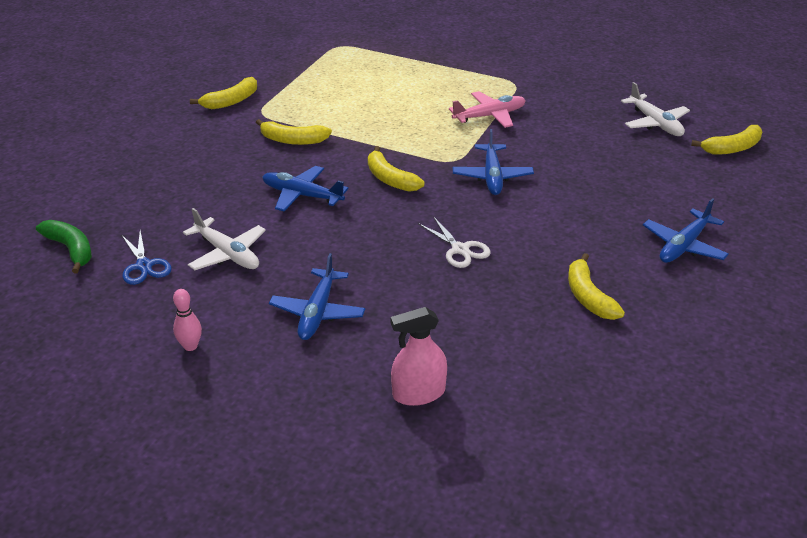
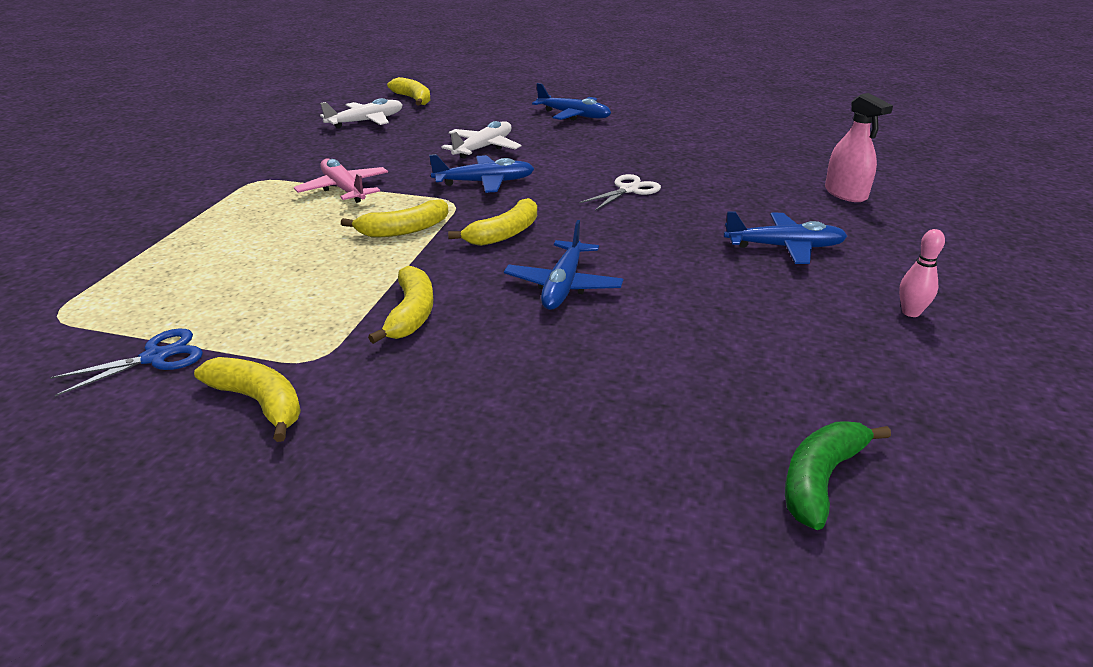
camera: 100 degrees left, 5 degrees down
blue scissors [121,230,172,285] -> blue scissors moved to [50,328,203,396]
white plane [183,208,266,270] -> white plane moved to [442,121,521,159]
yellow banana [568,253,625,320] -> yellow banana moved to [341,199,449,237]

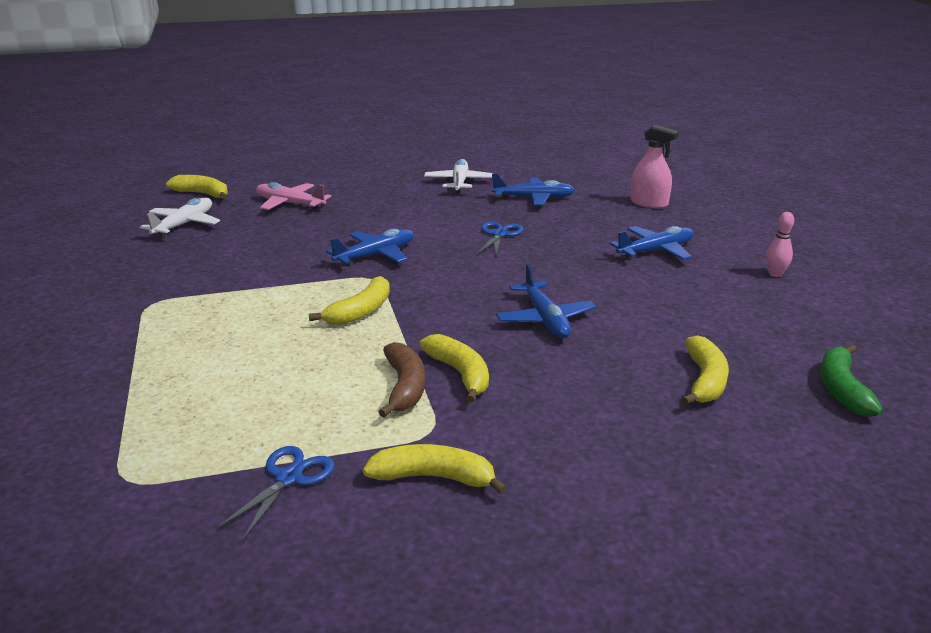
camera: 30 degrees left, 5 degrees down
pink plane [294,159,388,203] -> pink plane moved to [256,182,331,210]
white plane [442,121,521,159] -> white plane moved to [424,159,495,193]
yellow banana [448,198,537,246] -> yellow banana moved to [681,335,729,405]
blue plane [532,83,611,121] -> blue plane moved to [492,174,575,205]
white scissors [579,174,661,211] -> blue scissors [477,221,524,255]
none -> brown banana [379,342,425,417]

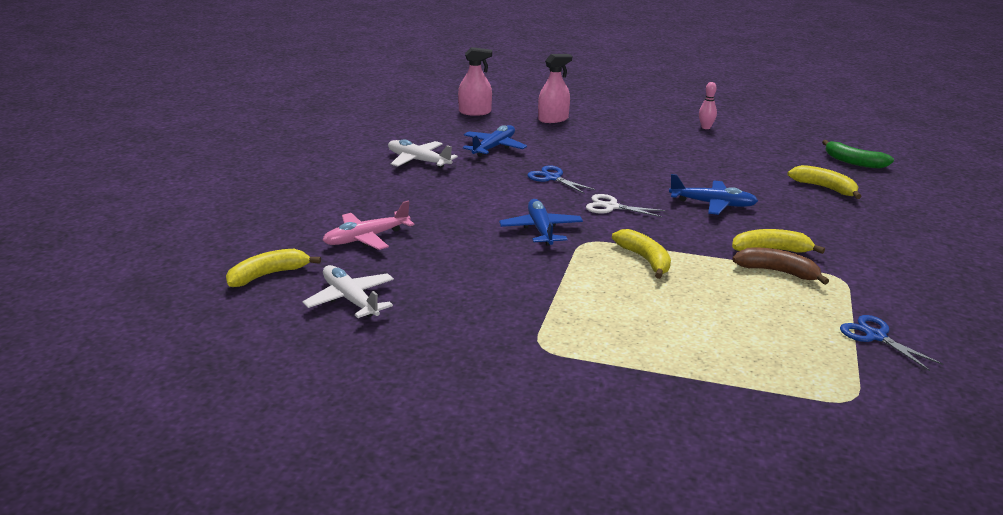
camera: 60 degrees left, 0 degrees up
yellow banana [363,444,507,495] -> none
blue plane [610,226,694,260] -> none
none -> pink spray bottle [458,47,492,116]
none -> white scissors [586,194,665,217]

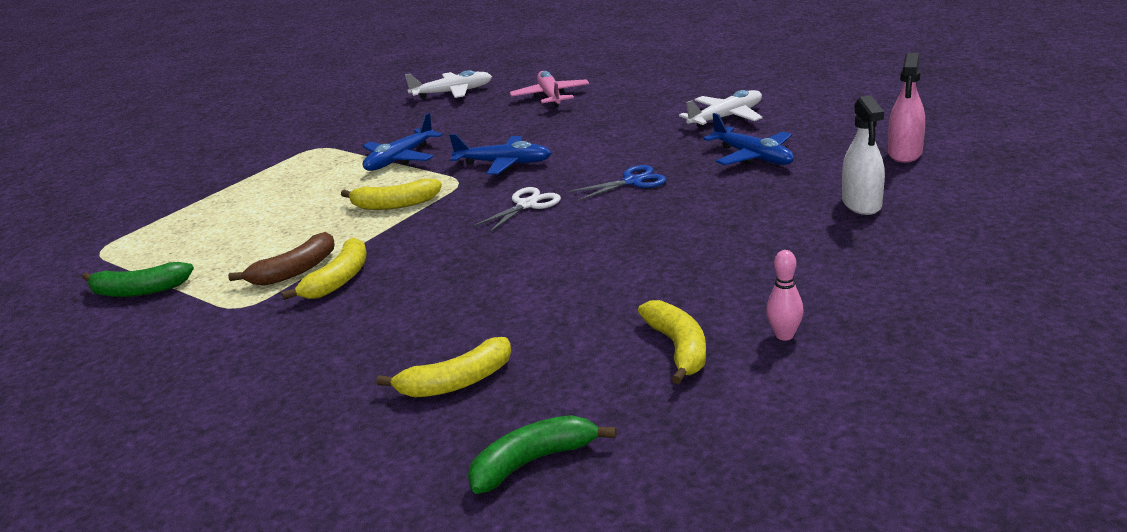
camera: 115 degrees right, 0 degrees up
yellow banana [226,249,321,287] -> yellow banana moved to [638,300,706,384]
pink spray bottle [538,54,572,123] -> white spray bottle [842,95,885,215]
blue plane [669,174,758,215] -> blue plane moved to [362,113,443,171]
blue scissors [840,315,943,371] -> green banana [82,262,194,297]

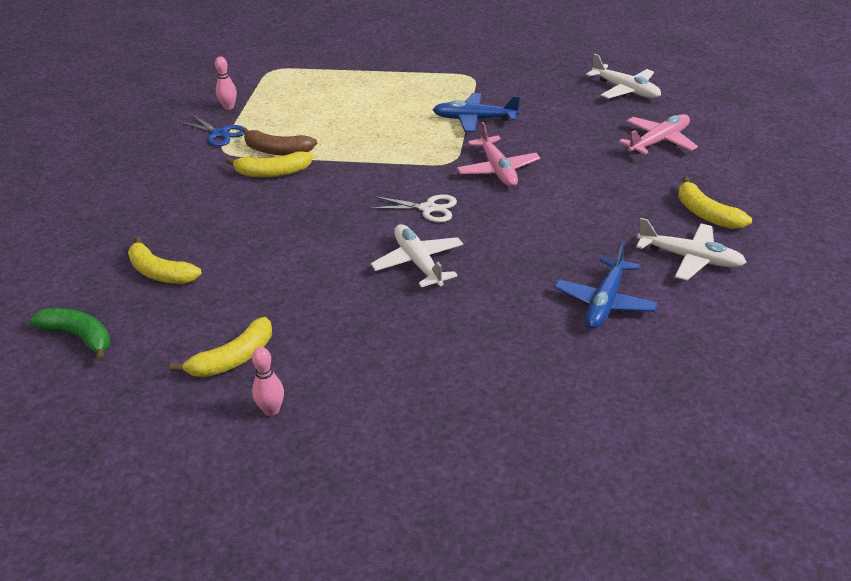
camera: 60 degrees right, 10 degrees up
green banana [82,262,194,297] -> pink bowling pin [215,56,237,110]
yellow banana [341,179,442,210] -> yellow banana moved to [678,176,752,229]
blue plane [449,134,551,175] -> pink plane [457,122,540,187]
blue scissors [569,165,666,201] -> blue scissors moved to [179,115,244,146]
white spray bottle [842,95,885,215] -> none
pink spray bottle [888,53,925,163] -> none
none -> white plane [371,224,463,288]

